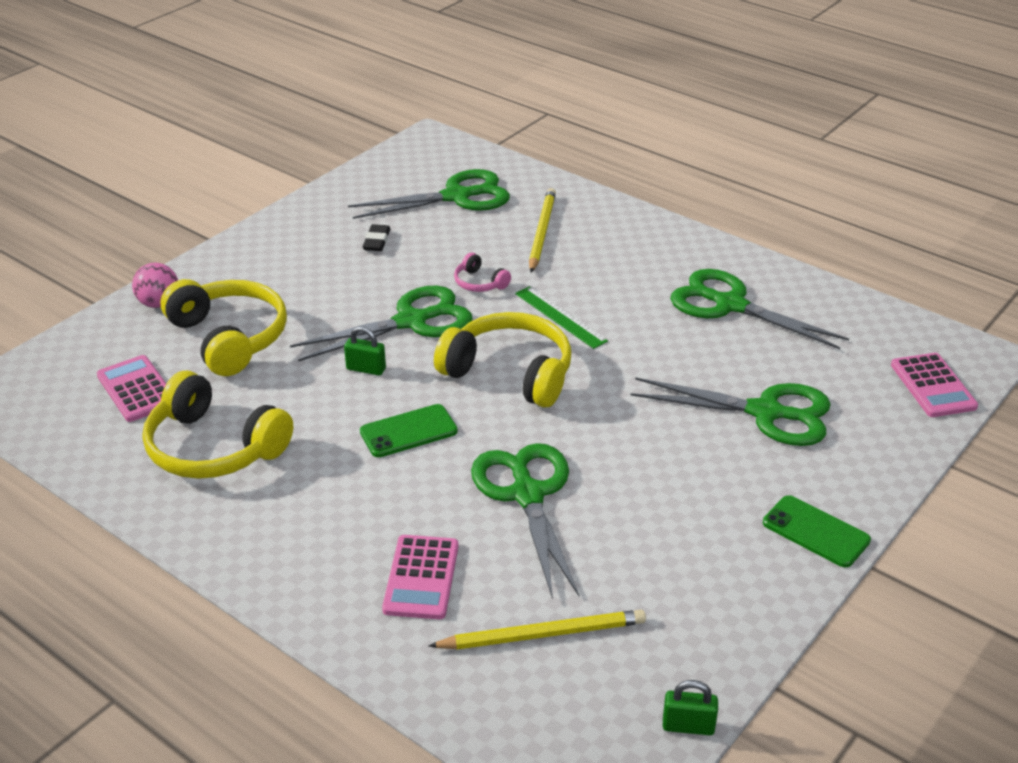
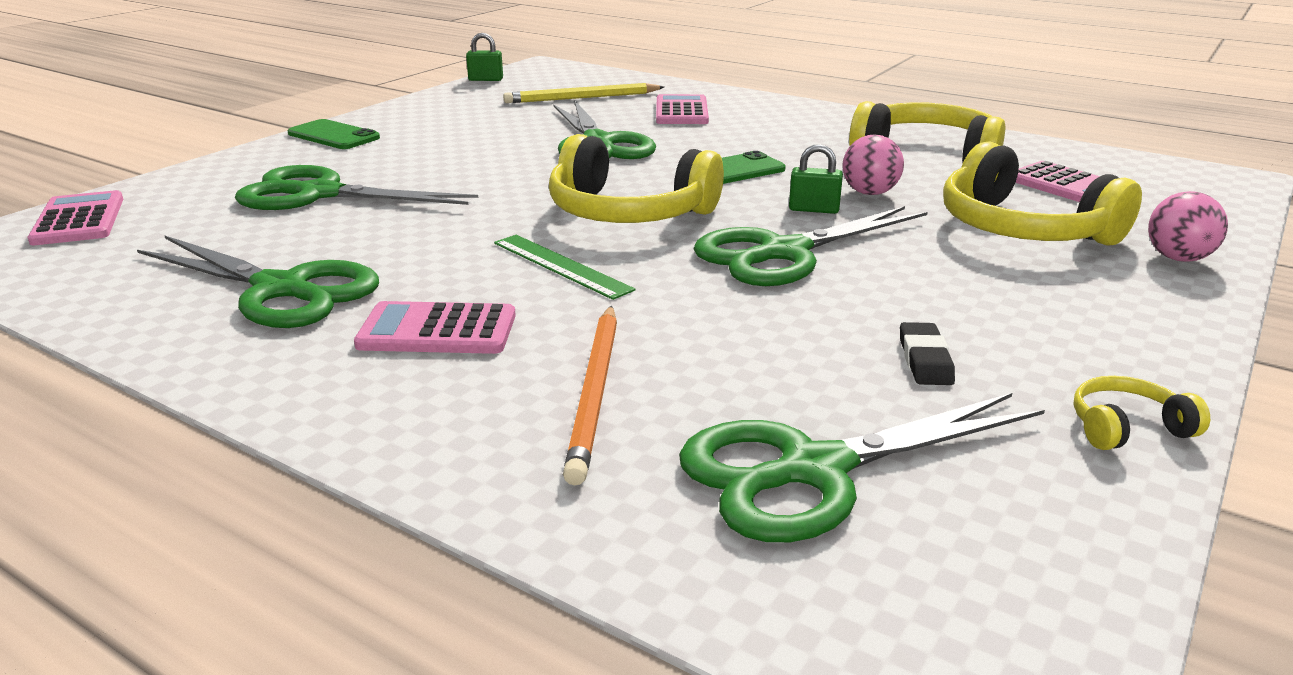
camera: 175 degrees right, 10 degrees down
pink headphones [454,253,511,292] -> none
yellow pencil [529,188,556,273] -> orange pencil [563,306,617,485]
none -> pink calculator [354,301,516,354]
none -> pink ball [843,134,904,195]
none -> yellow headphones [1074,376,1210,450]

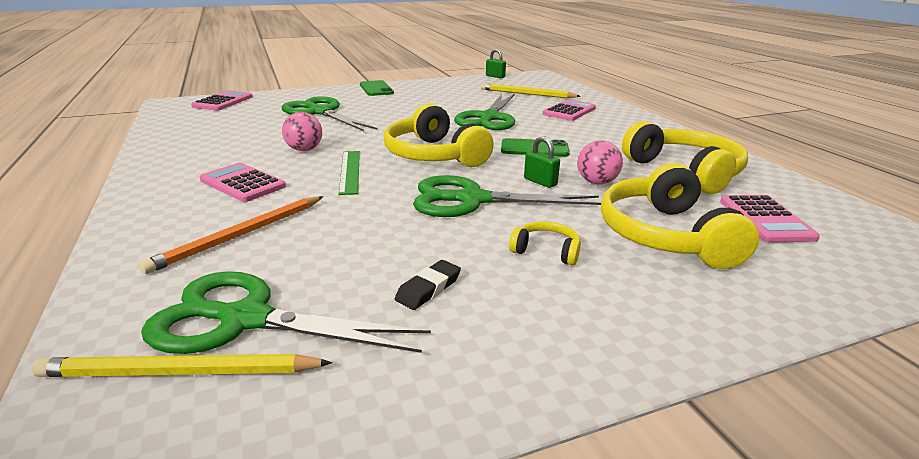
camera: 35 degrees right, 0 degrees up
green scissors [137,235,379,328] -> none
yellow headphones [1074,376,1210,450] -> yellow headphones moved to [509,222,581,265]
pink ball [1148,191,1228,262] -> pink ball moved to [282,112,322,151]
none -> yellow pencil [32,354,332,377]

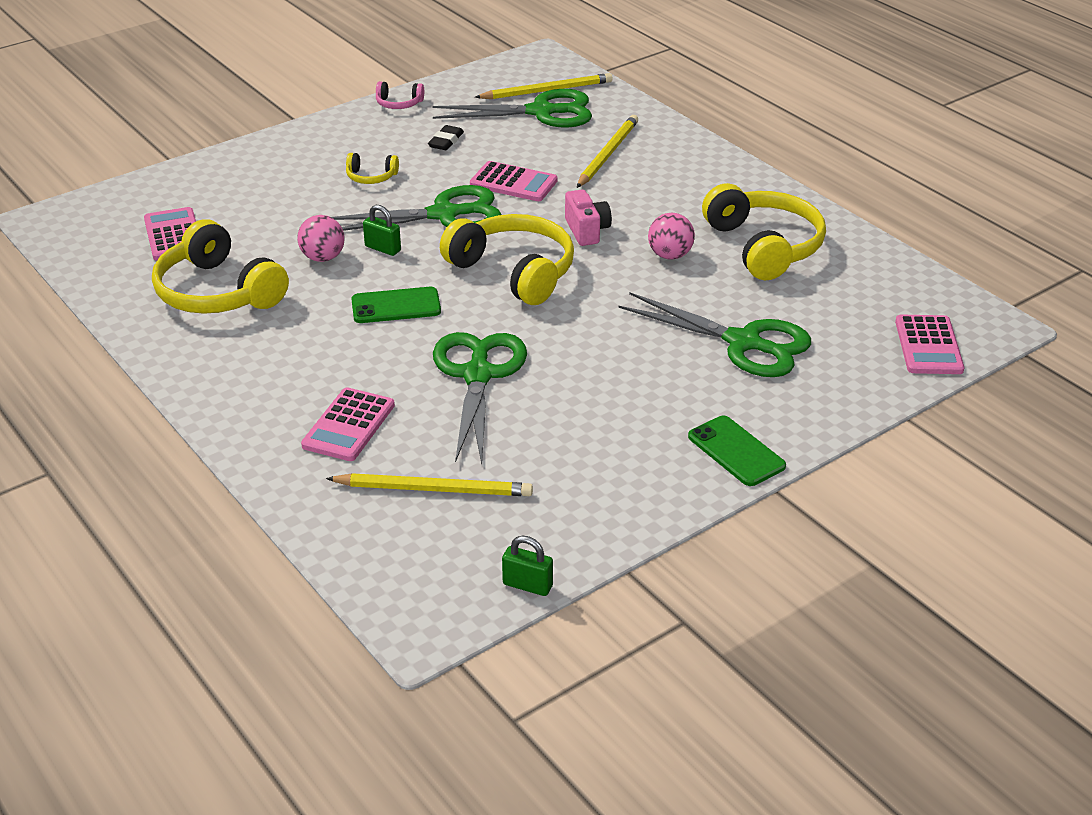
camera: 165 degrees right, 10 degrees up
orange pencil [139,196,323,274] -> yellow pencil [577,115,638,188]
pink calculator [200,163,286,202] -> pink calculator moved to [470,161,558,201]
green ruler [339,151,360,195] -> pink camera [565,190,612,246]
yellow headphones [601,163,759,269] -> yellow headphones moved to [702,183,826,280]
none -> pink headphones [376,81,424,109]

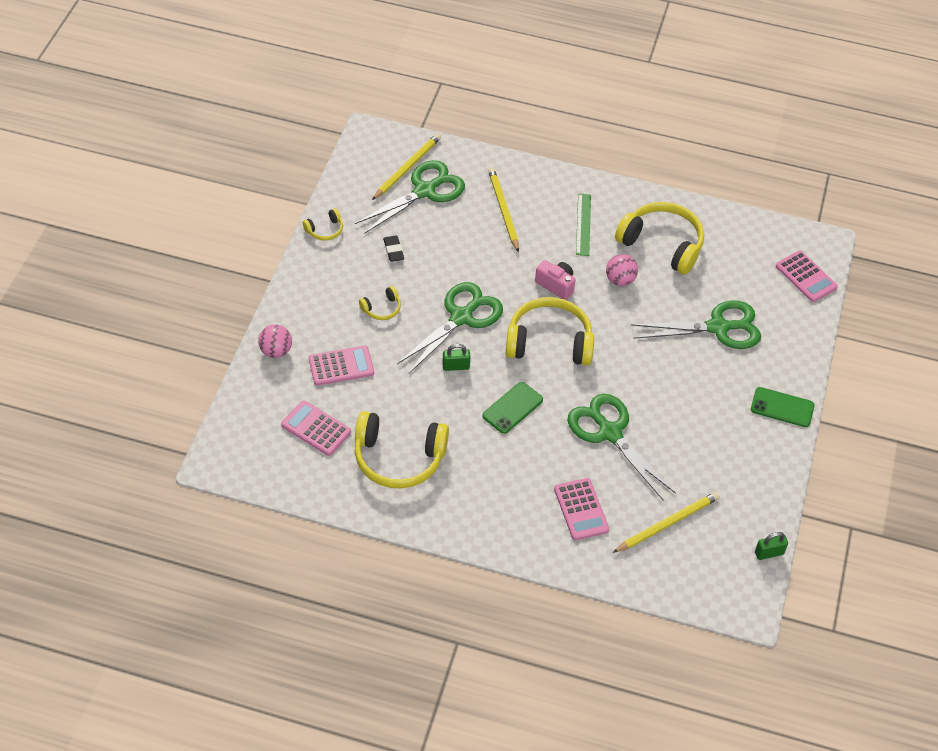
camera: 40 degrees left, 15 degrees up
pink ball [297,215,345,262] -> pink ball moved to [258,325,292,358]
pink headphones [376,81,424,109] -> yellow headphones [303,208,343,241]
pink calculator [470,161,558,201] -> pink calculator moved to [309,345,374,386]
none -> green ruler [576,193,591,256]

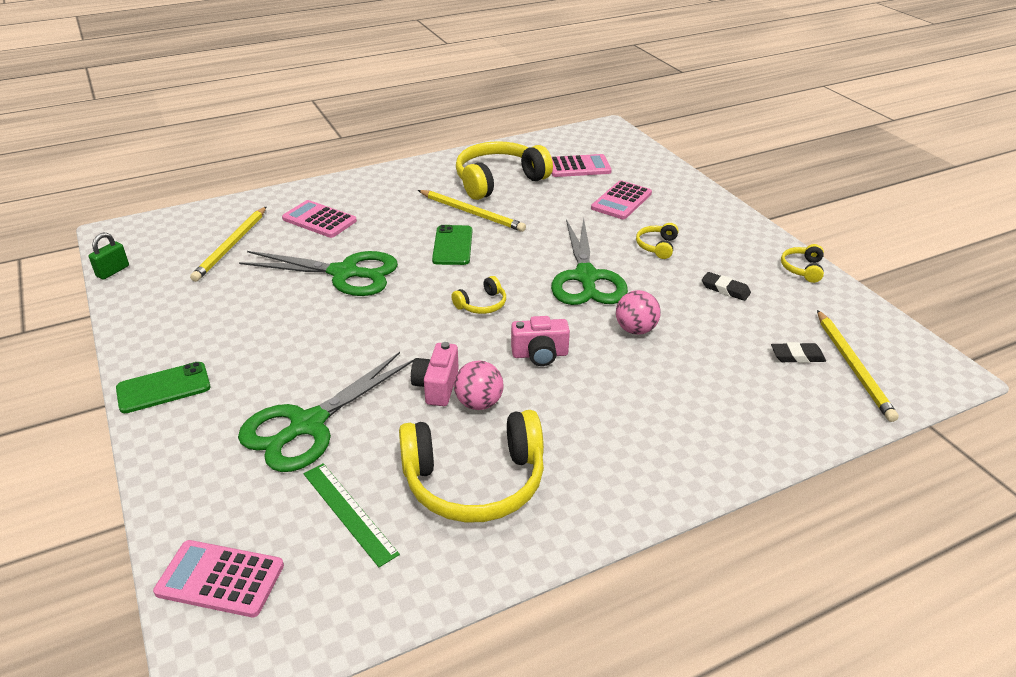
camera: 140 degrees right, 15 degrees down
pink ball [258,325,292,358] -> pink ball moved to [616,290,661,335]
green scissors [355,160,465,234] -> black eraser [771,342,826,363]
green padlock [442,344,471,371] -> none
yellow pencil [488,167,519,252] -> yellow pencil moved to [418,190,526,232]
yellow headphones [505,297,594,365] -> yellow headphones [451,276,506,314], size x0.46
green ruler [576,193,591,256] -> green ruler moved to [304,463,400,567]
none -> pink camera [411,342,459,406]

